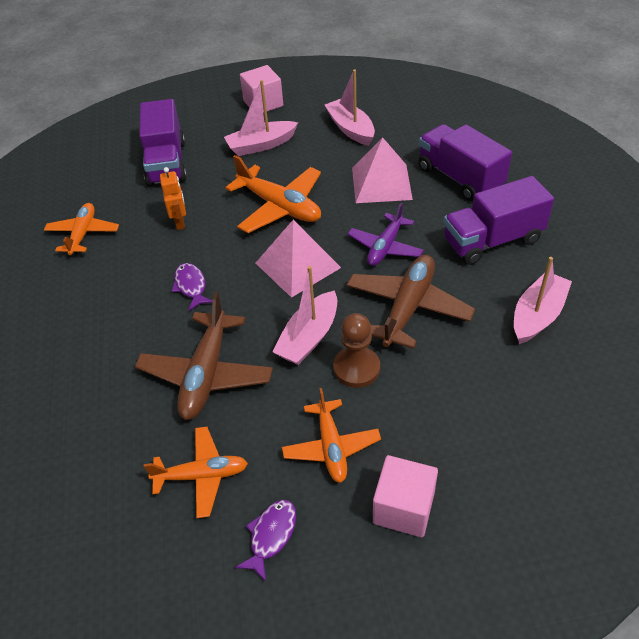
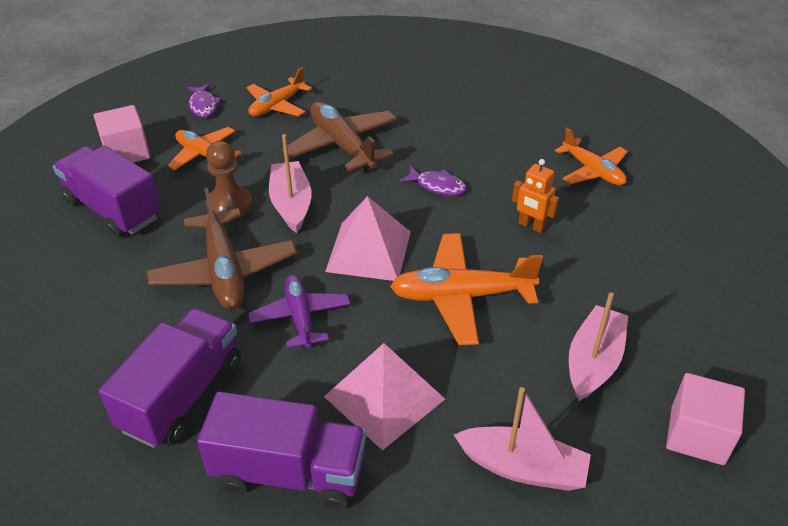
camera: 135 degrees right, 5 degrees down
purple truck [139,99,187,186] -> purple truck moved to [53,145,161,238]
pink boat [514,257,572,344] -> none

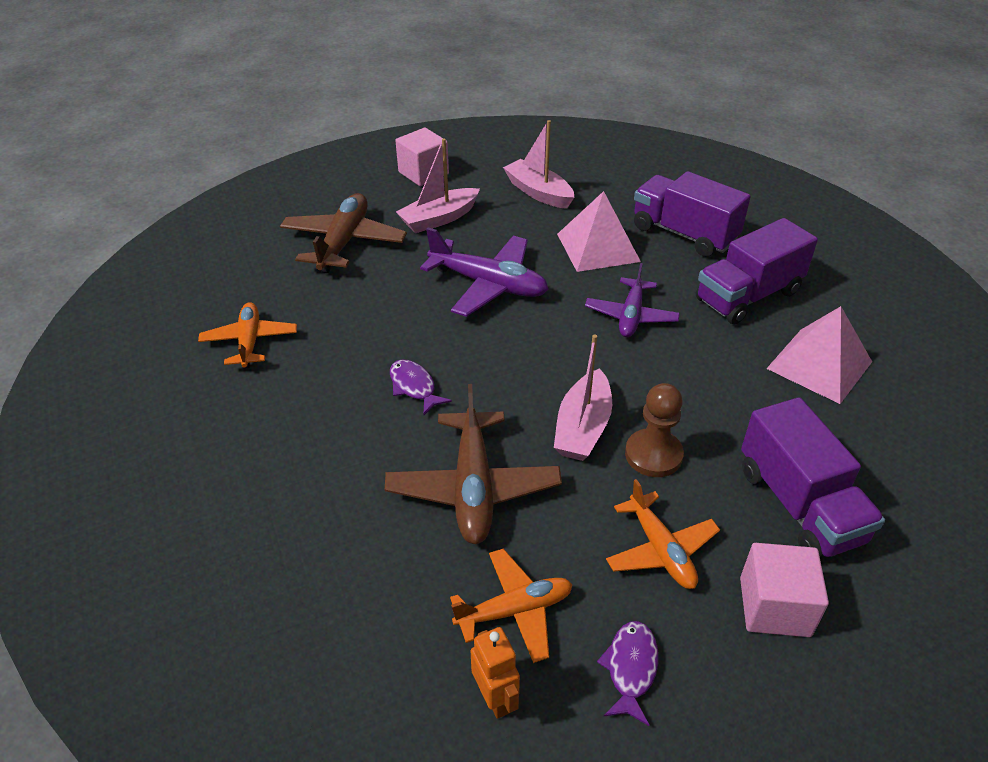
camera: 150 degrees left, 0 degrees up
brown plane [147,188,297,310] -> brown plane moved to [280,193,407,273]
pink pyramid [325,196,411,281] -> pink pyramid moved to [766,306,872,404]
orange plane [390,233,543,345] -> purple plane [420,228,548,317]
orange robot [512,159,559,233] -> orange robot moved to [471,627,520,719]

